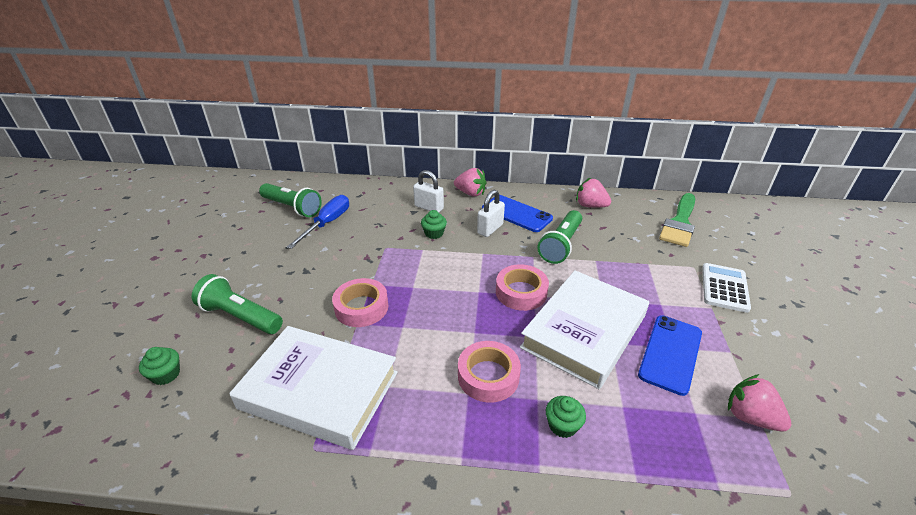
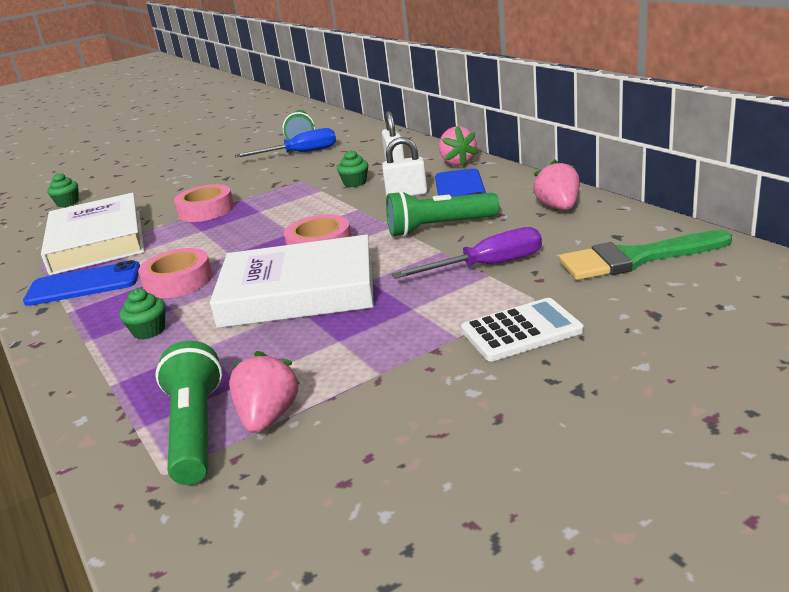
camera: 55 degrees right, 10 degrees down
green flashlight [192,274,283,334] -> green flashlight moved to [155,341,223,485]
blue phone [638,316,702,396] -> blue phone moved to [23,260,140,306]
none -> purple screwdriver [392,227,542,279]

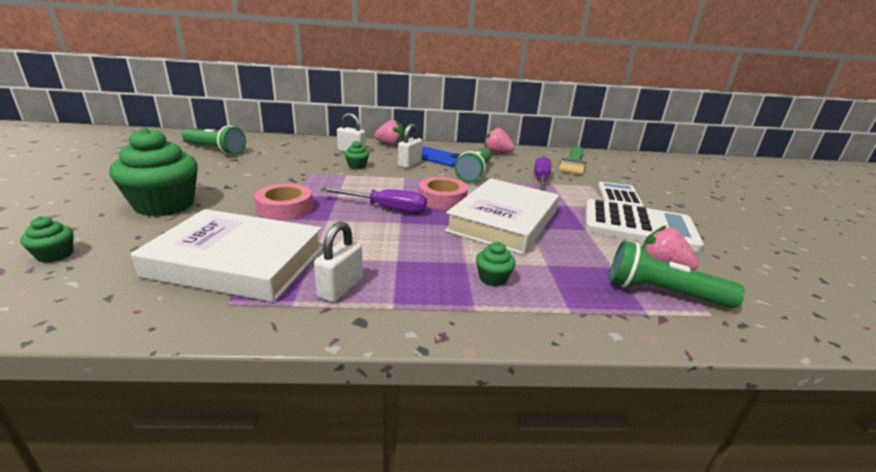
camera: 65 degrees left, 0 degrees up
blue phone [23,260,140,306] -> white padlock [314,221,363,302]
pink tape [138,248,213,298] -> none
blue screwdriver [235,128,336,158] -> none
none -> green cupcake [109,127,198,217]
none -> purple screwdriver [320,187,427,213]
none -> white calculator [585,199,704,252]

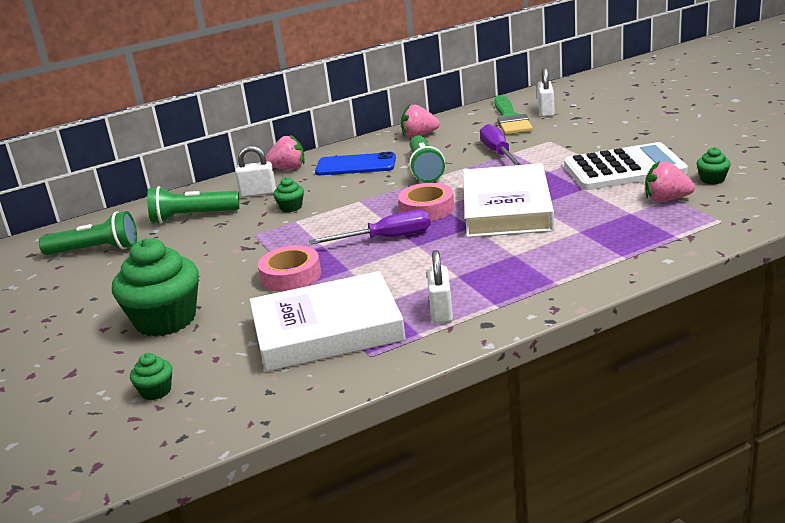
camera: 20 degrees left, 0 degrees up
white padlock [398,124,422,168] -> white padlock moved to [537,67,555,117]
green cupcake [476,242,516,287] -> green cupcake moved to [697,147,731,184]
white calculator [598,182,644,207] -> none
green flashlight [610,241,745,308] -> green flashlight moved to [147,186,239,223]

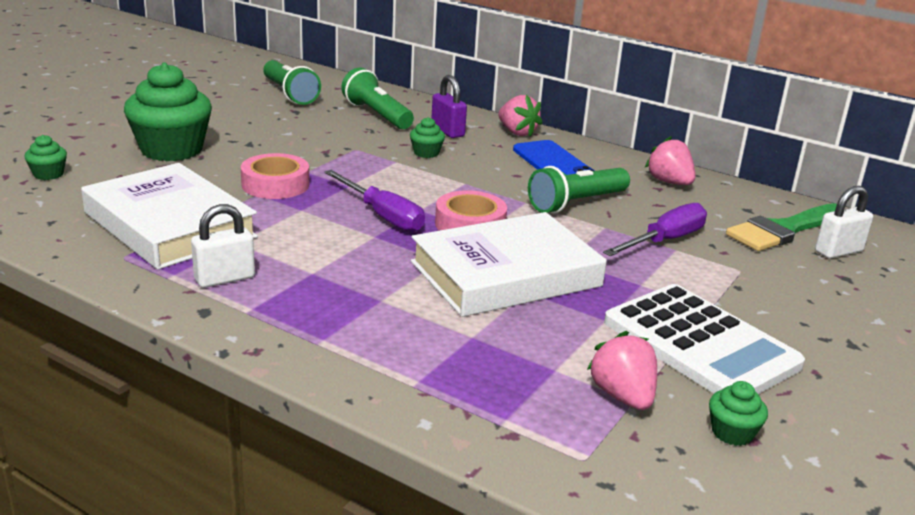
camera: 55 degrees right, 0 degrees up
white padlock [235,146,276,197] -> purple padlock [431,75,467,138]

